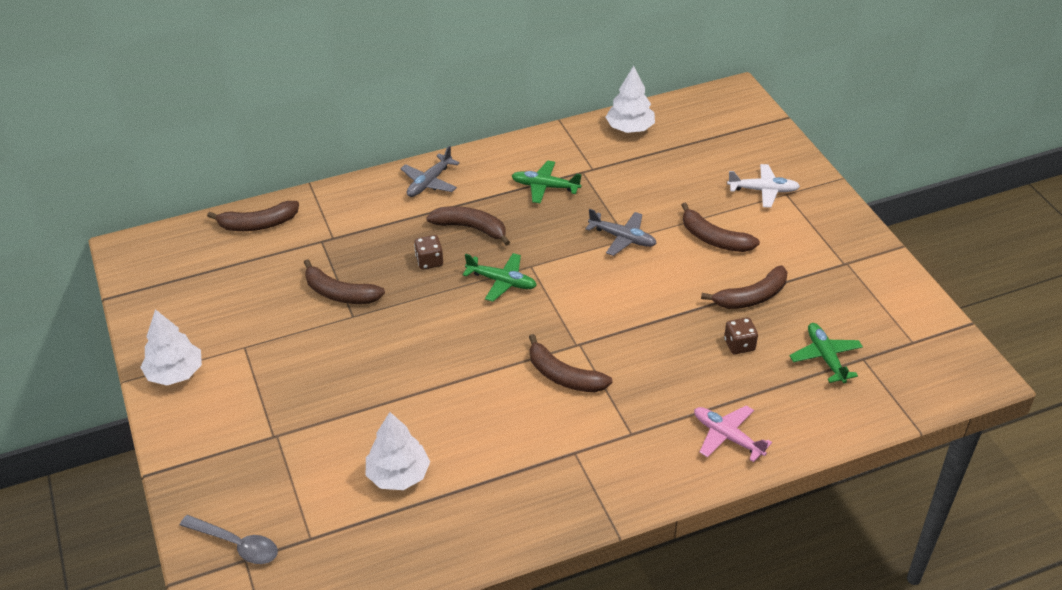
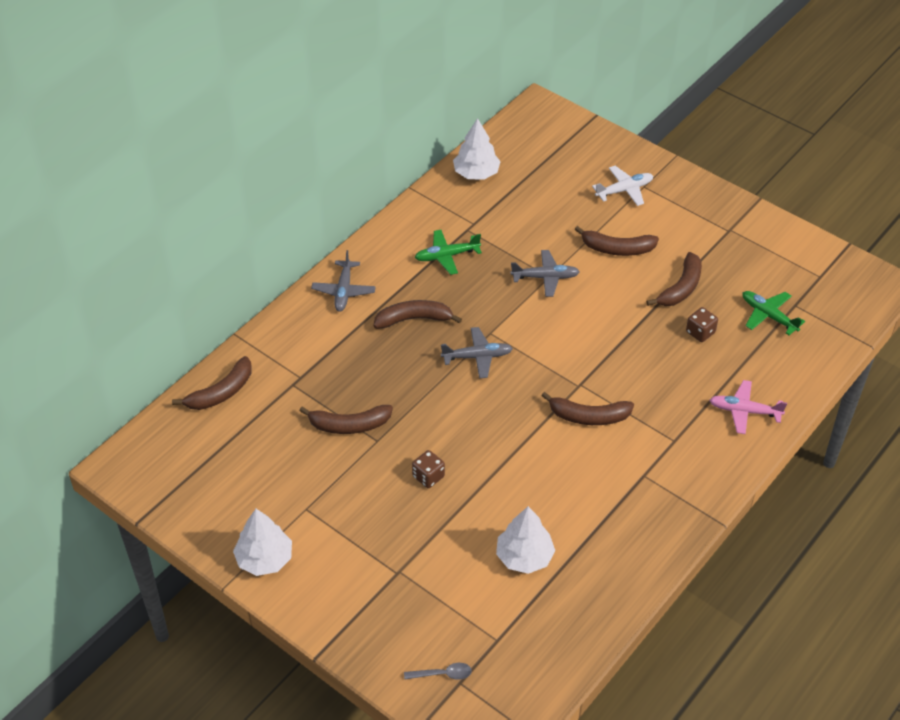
camera: 30 degrees left, 5 degrees up
grey spoon [180,515,278,564] -> grey spoon [404,663,472,680], size x0.65
brown dice [414,235,443,270] -> brown dice moved to [412,450,445,488]
green plane [463,253,537,302] -> grey plane [441,327,513,379]

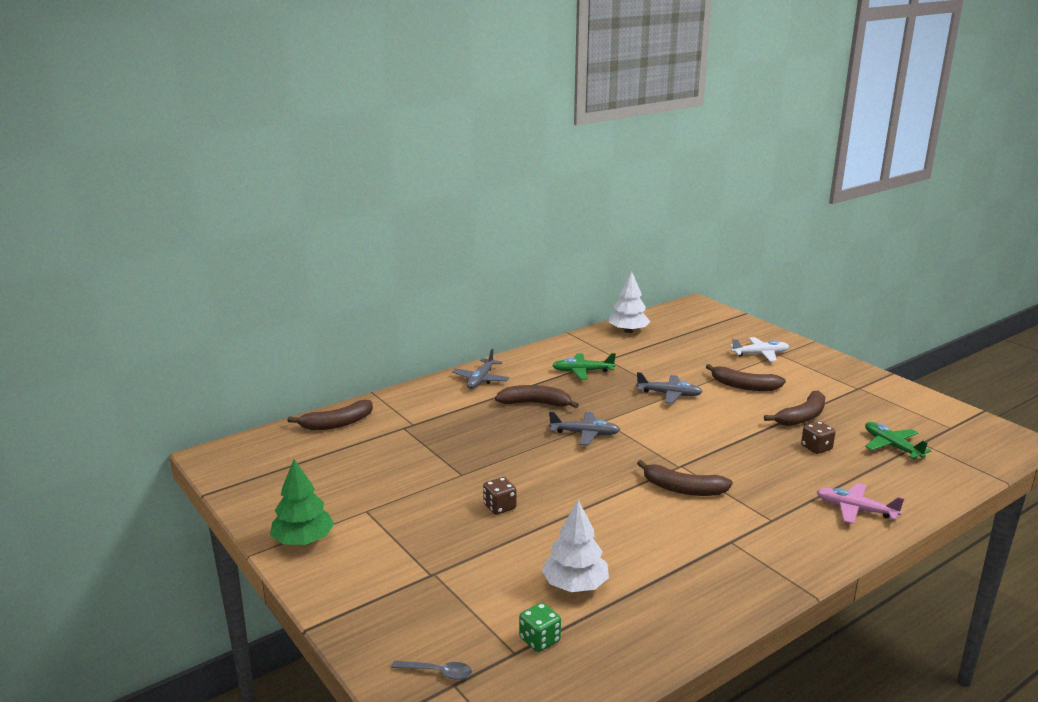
camera: 15 degrees right, 25 degrees down
white tree [233,509,292,576] -> green tree [270,459,334,545]
brown banana [299,405,393,434] -> none
none -> green dice [519,602,561,652]

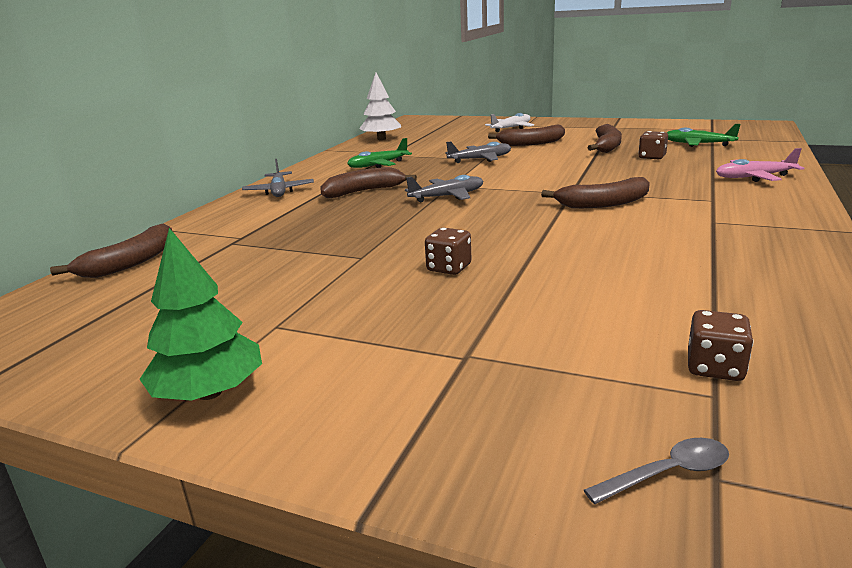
camera: 30 degrees left, 0 degrees up
green dice [519,602,561,652] -> brown dice [688,310,753,381]
white tree [542,500,609,592] -> none

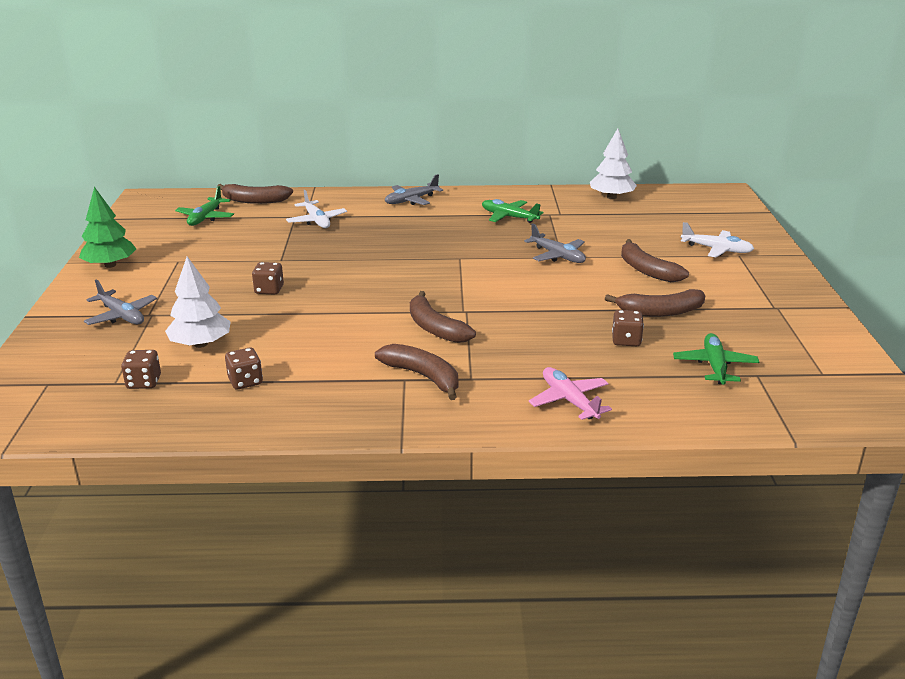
camera: 65 degrees right, 5 degrees up
brown banana [320,167,417,198] -> brown banana moved to [375,344,458,400]
grey plane [405,175,484,202] -> grey plane moved to [84,280,157,325]
grey spoon [584,438,729,504] -> none
none -> white tree [165,256,231,348]
none -> green plane [175,186,234,226]
none -> brown dice [225,347,263,389]
none -> white plane [286,190,347,228]

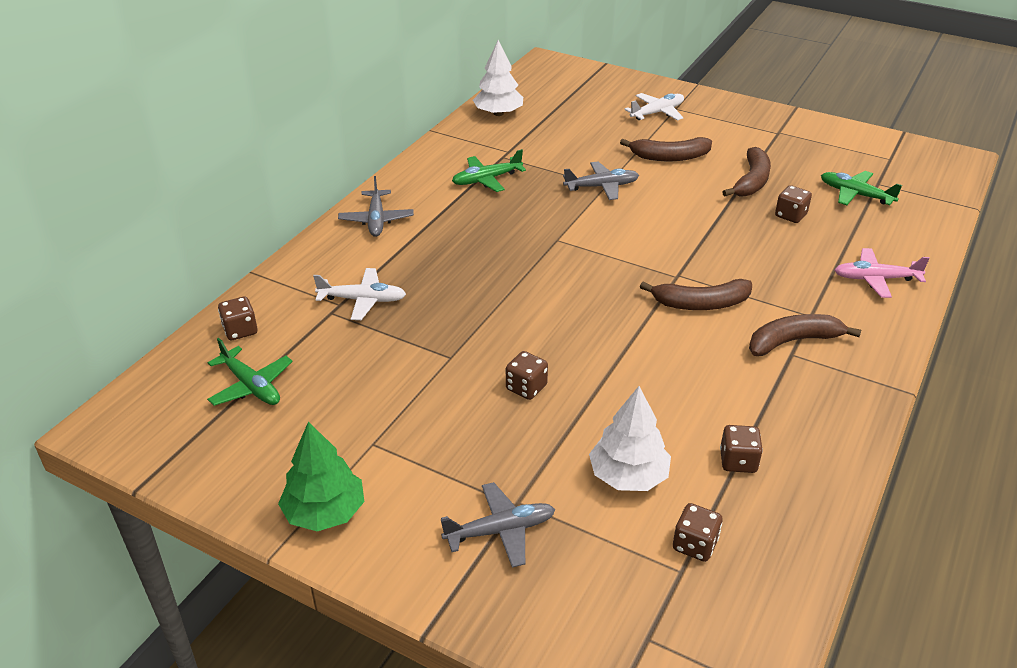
camera: 60 degrees left, 10 degrees up
brown banana [217,184,293,204] -> brown dice [218,297,258,340]

